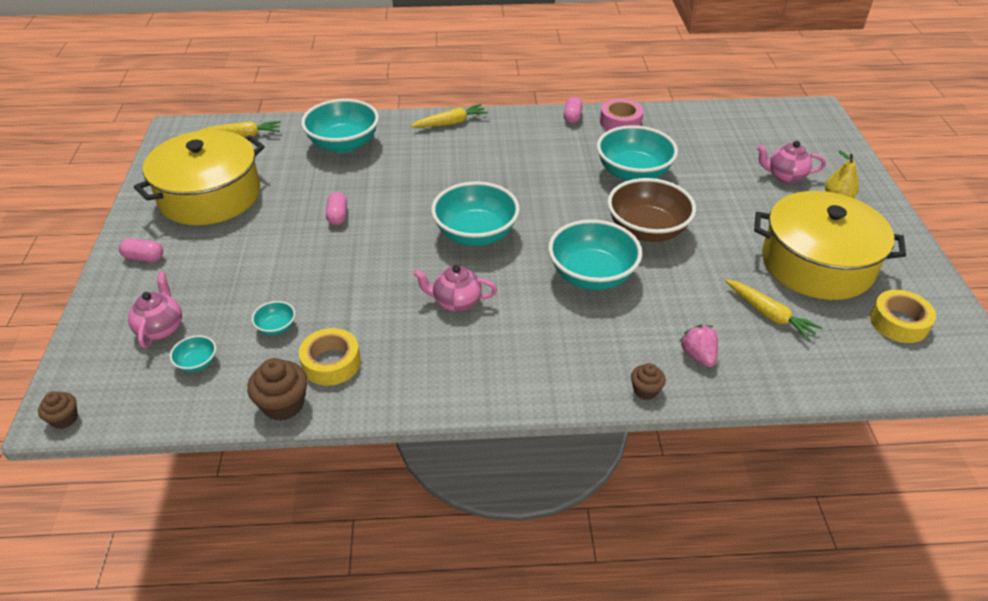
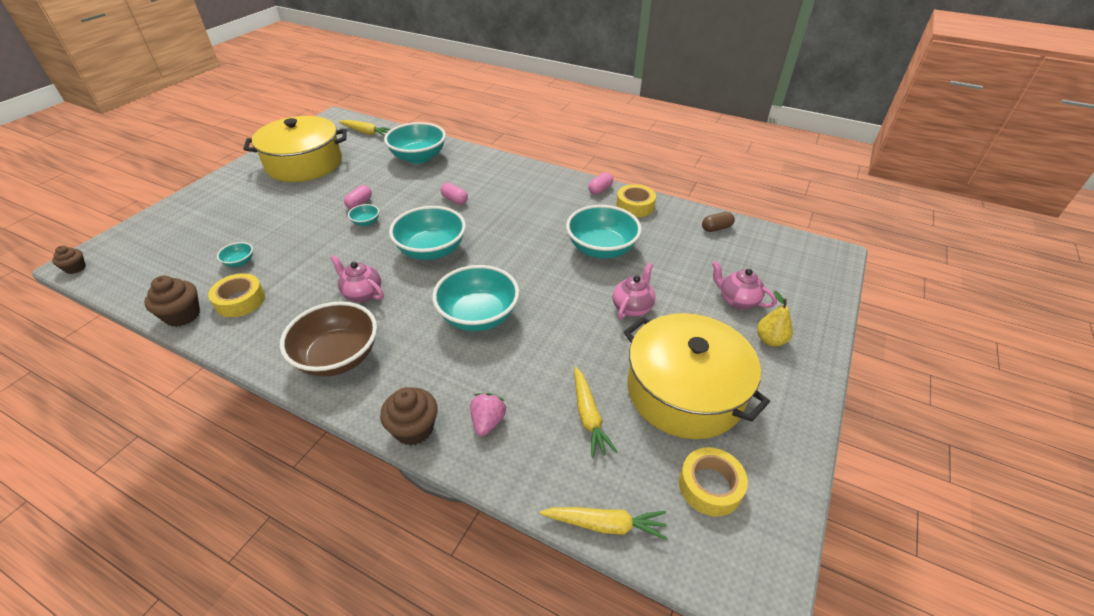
camera: 30 degrees right, 0 degrees up
pink capsule [119,238,163,262] -> pink capsule moved to [441,183,468,205]
pink teapot [128,272,182,348] -> pink teapot moved to [613,263,656,320]
turquoise bowl [170,335,216,372] -> turquoise bowl moved to [348,204,379,226]
yellow carrot [410,104,488,128] -> yellow carrot moved to [539,507,668,540]
pink tape [600,99,643,131] -> yellow tape [616,184,656,217]
brown bowl [607,178,696,242] -> brown bowl moved to [280,301,377,377]
brown cupcake [631,363,666,400] -> brown cupcake [380,387,438,446], size x1.66
none -> brown capsule [702,212,735,232]

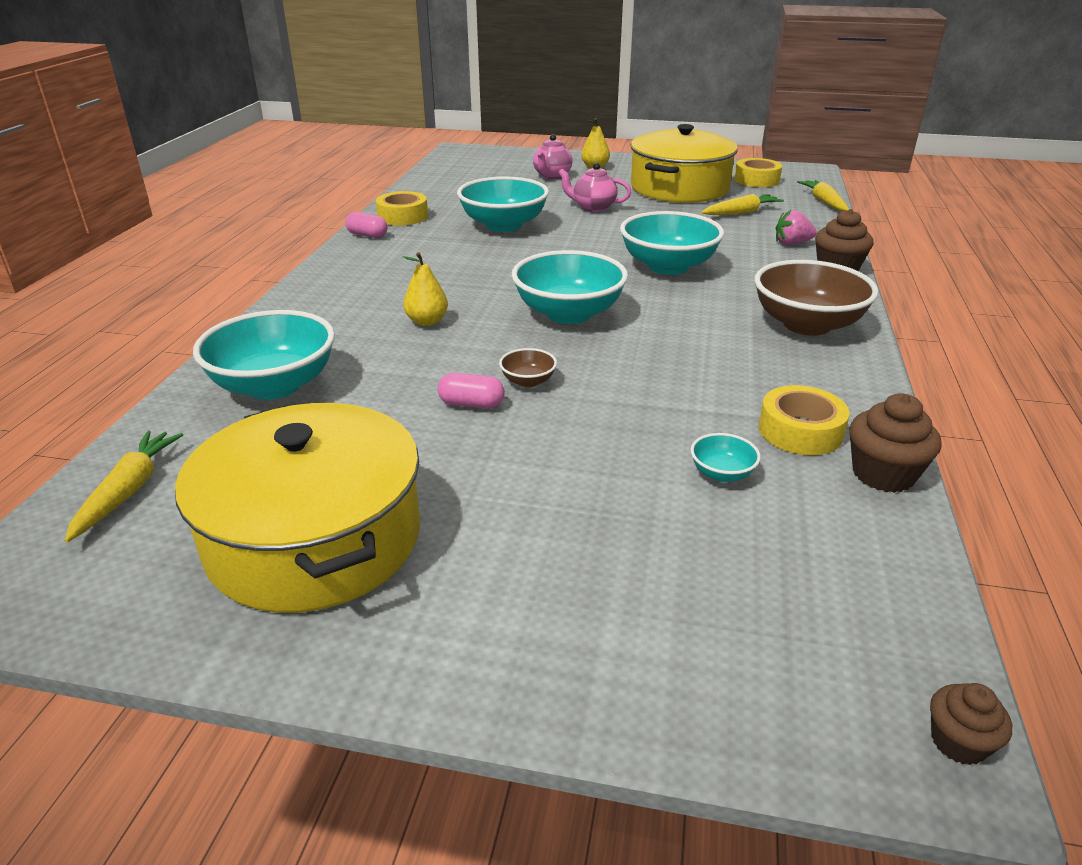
camera: 105 degrees left, 10 degrees down
pink teapot [330,255,384,302] -> none
turquoise bowl [348,204,379,226] -> brown bowl [499,348,557,387]
pink capsule [441,183,468,205] -> yellow pear [403,252,448,326]
brown capsule [702,212,735,232] -> none

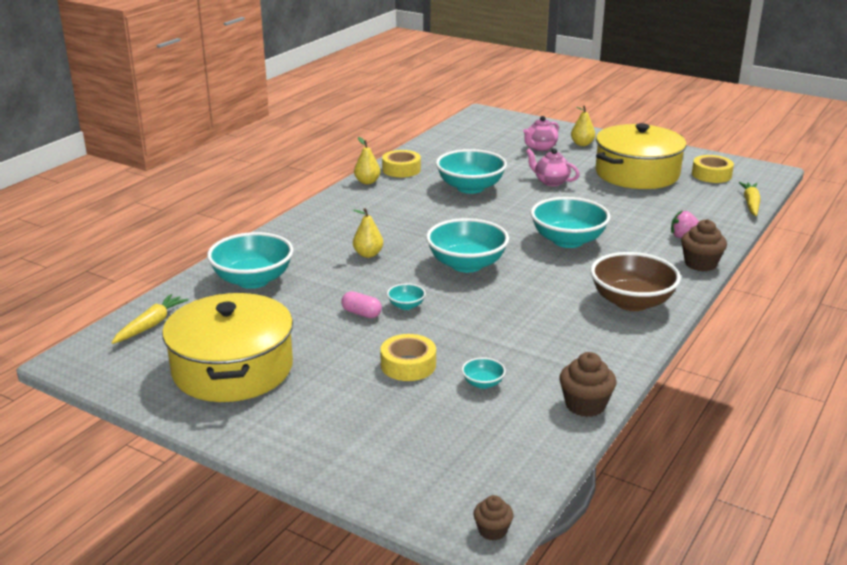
camera: 20 degrees right, 5 degrees down
pink capsule [345,212,388,238] -> yellow pear [354,137,380,184]
brown bowl [499,348,557,387] -> turquoise bowl [387,284,426,310]
yellow carrot [701,194,784,215] -> none
yellow tape [759,385,850,455] -> yellow tape moved to [380,334,436,381]

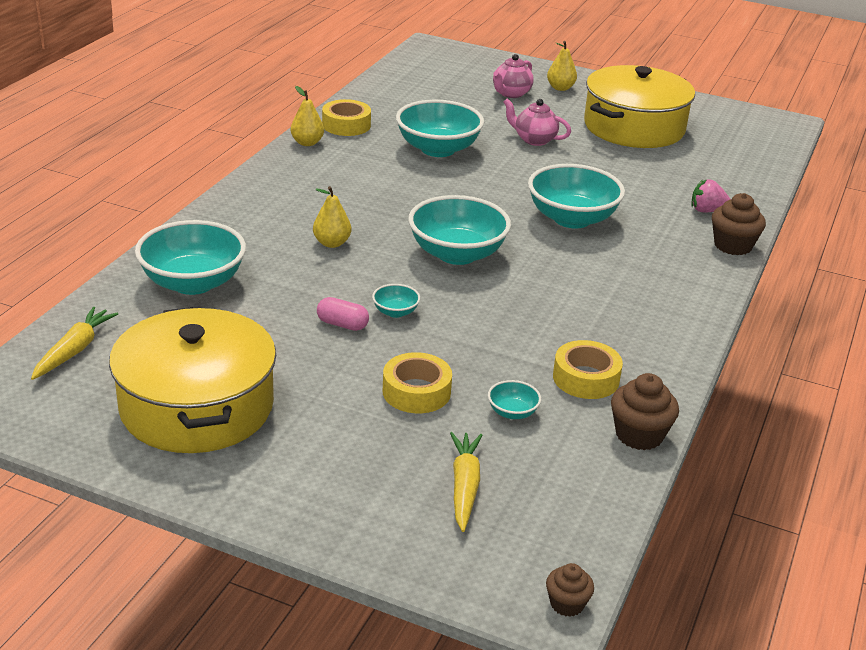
camera: 10 degrees left, 5 degrees up
brown bowl [590,252,681,311] -> none
yellow tape [692,155,734,183] -> yellow tape moved to [553,340,623,399]
yellow carrot [739,182,761,216] -> yellow carrot moved to [450,432,482,532]

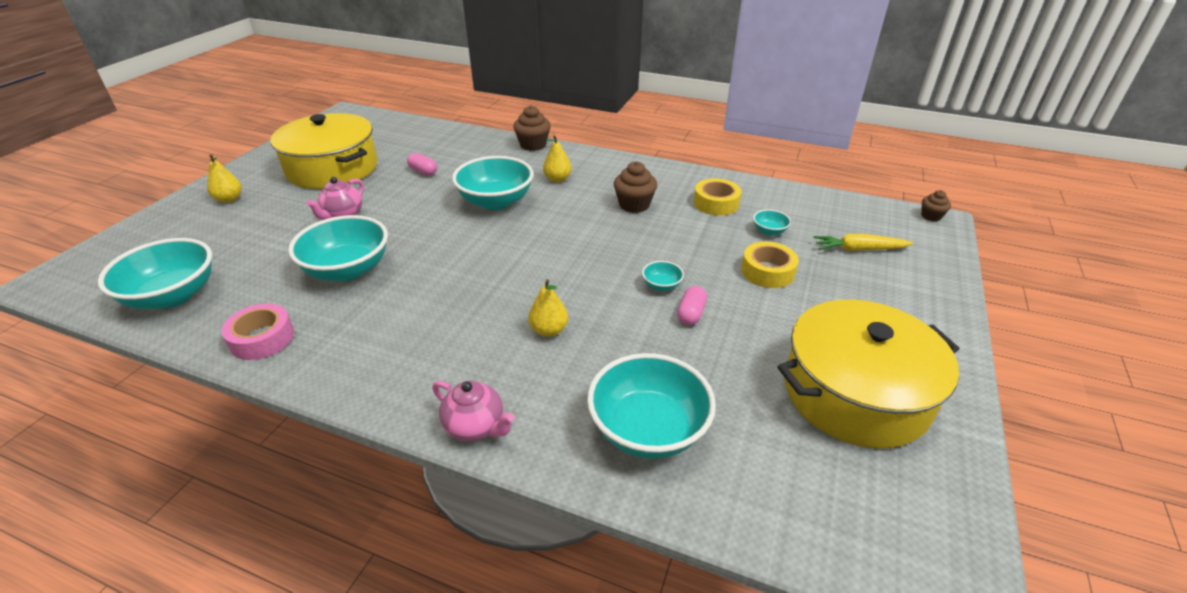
camera: 90 degrees left, 5 degrees up
yellow carrot [31,307,118,380] -> none
yellow pear [291,86,324,146] -> yellow pear moved to [543,135,571,182]
yellow tape [322,99,371,136] -> pink tape [222,303,294,360]
turquoise bowl [408,195,511,265] -> turquoise bowl moved to [98,238,212,309]
pink teapot [493,54,534,98] -> pink teapot moved to [432,381,514,442]
brown cupcake [611,373,679,450] -> brown cupcake moved to [614,161,657,213]
pink strawberry [691,179,730,212] -> none
none -> pink capsule [407,153,437,176]

